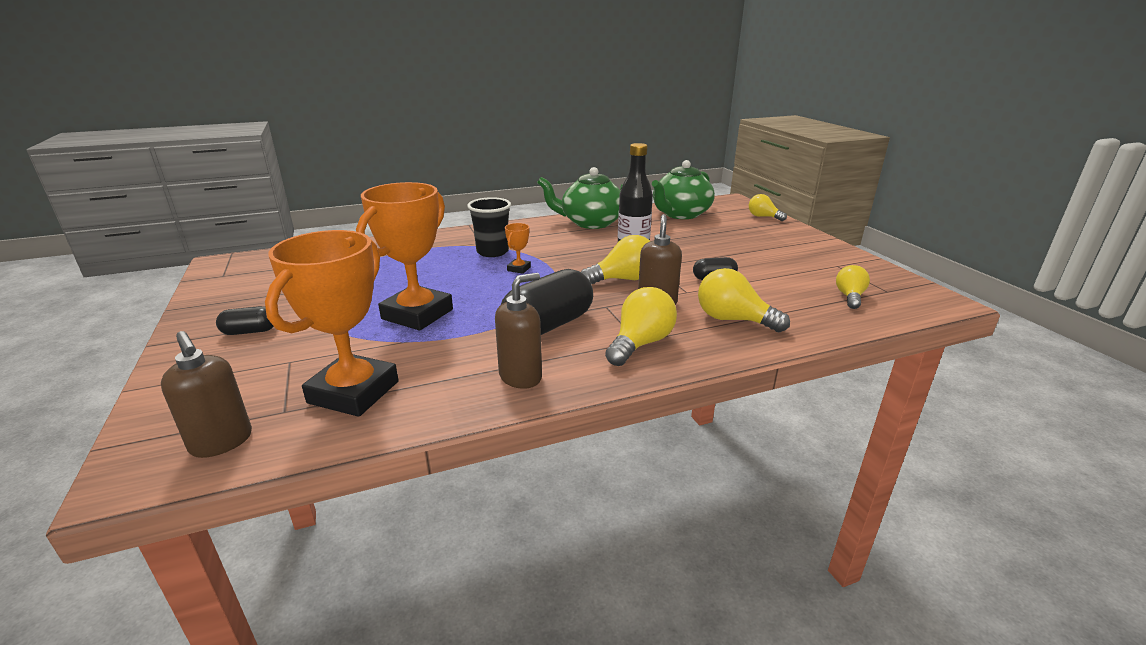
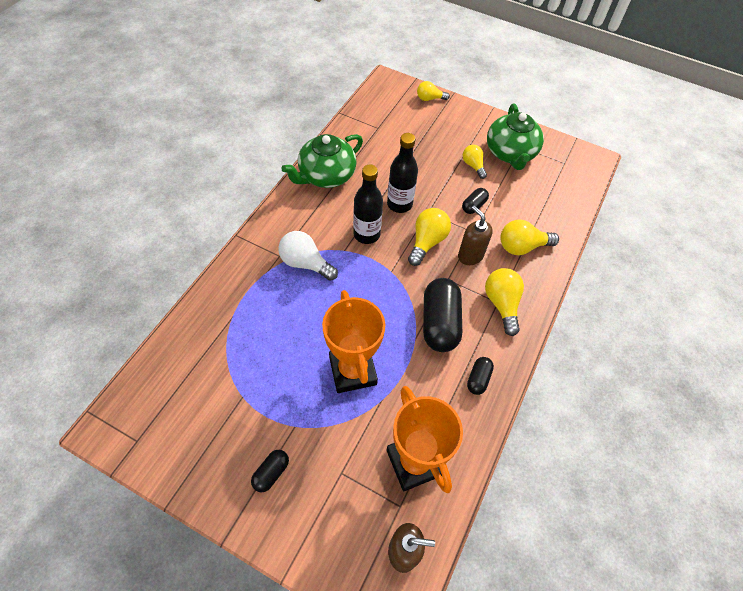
camera: 45 degrees left, 30 degrees up
black cup [467,197,511,257] -> white light bulb [278,231,338,280]
brown soap dispenser [495,273,542,389] -> black capsule [467,357,494,395]
orange trophy [505,223,531,274] -> none
green teapot [652,160,715,219] -> green teapot moved to [487,103,544,170]
yellow light bulb [836,265,870,309] -> yellow light bulb moved to [463,145,487,179]
none -> black bottle [353,165,383,244]

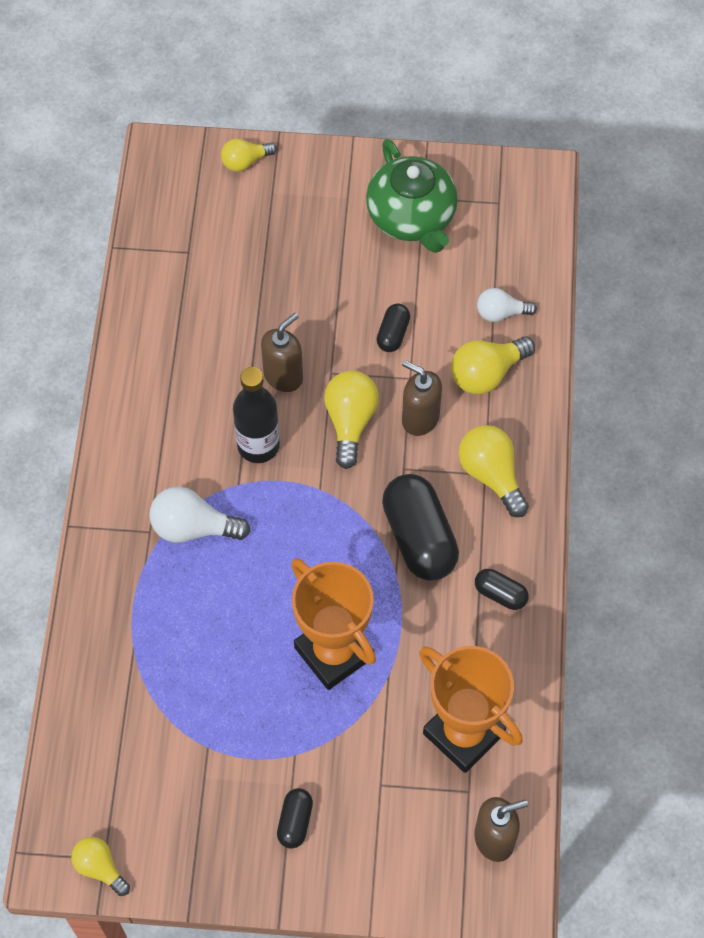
camera: 20 degrees left, 5 degrees up
green teapot [281,134,363,188] -> none
black bottle [387,133,418,213] -> brown soap dispenser [261,313,303,392]
yellow light bulb [463,145,487,179] -> yellow light bulb moved to [71,837,130,896]
black capsule [467,357,494,395] -> black capsule turned 60 degrees counterclockwise [475,569,529,610]
none -> white light bulb [477,288,537,322]

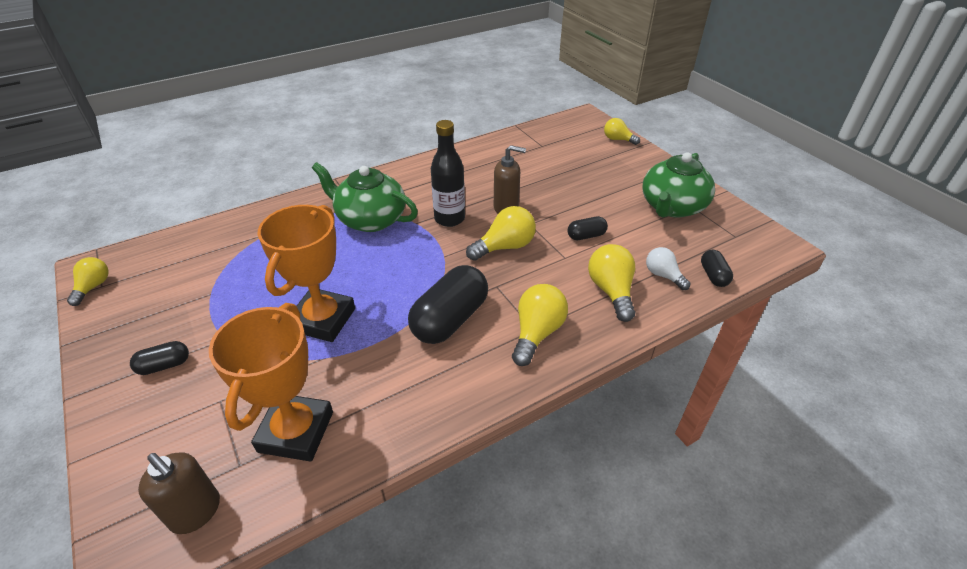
camera: 55 degrees right, 20 degrees down
white light bulb [149,486,251,543] -> green teapot [312,162,418,232]
brown soap dispenser [402,360,442,436] -> none
yellow light bulb [451,336,535,394] -> yellow light bulb turned 60 degrees clockwise [588,244,635,322]
black capsule [475,569,529,610] -> black capsule moved to [701,250,733,287]

